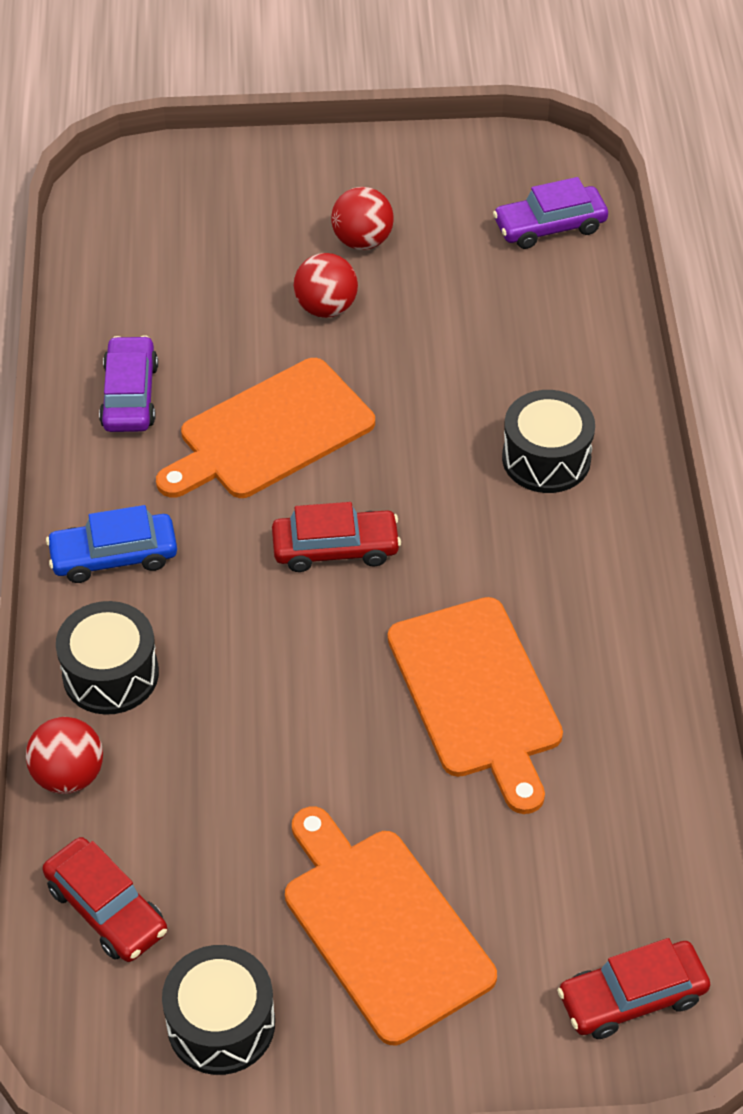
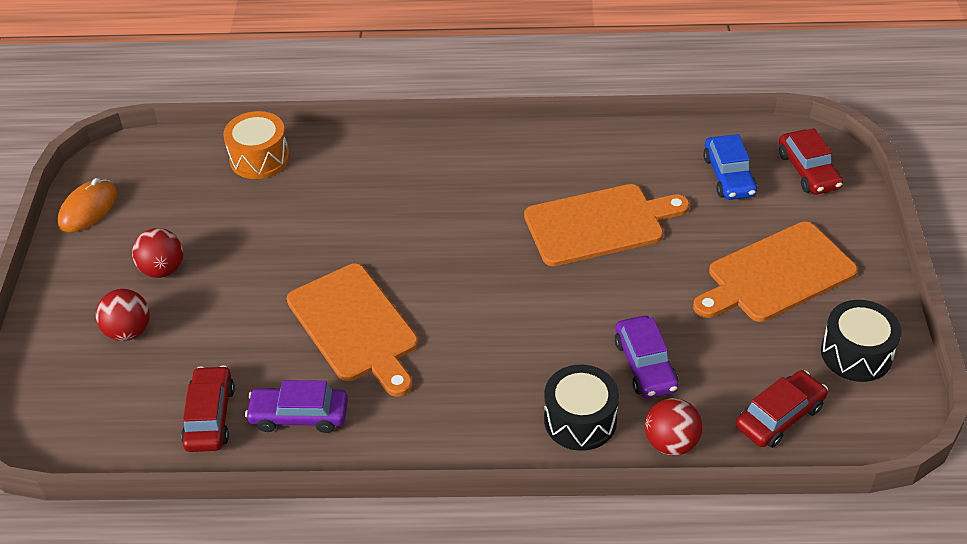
camera: 85 degrees left, 5 degrees down
blue car [46,505,177,583] -> blue car moved to [703,134,757,200]
red car [272,502,401,572] -> red car moved to [181,365,235,452]
red ball [294,253,358,318] -> red ball moved to [96,289,150,341]
purple car [493,177,608,249] -> purple car moved to [615,316,679,398]
black drum [502,390,595,493] -> none
none -> orange mouse [58,178,117,232]
none -> orange drum [223,111,290,179]

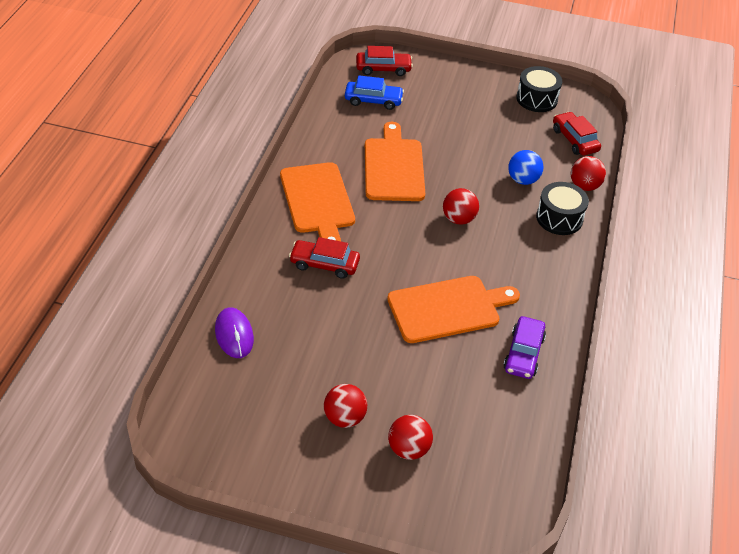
camera: 80 degrees left, 0 degrees up
orange mouse [58,178,117,232] -> none
red car [181,365,235,452] -> red car moved to [289,237,360,279]
orange drum [223,111,290,179] -> purple mouse [215,307,254,358]
purple car [615,316,679,398] -> blue ball [508,150,543,185]
orange cutting board [693,222,858,322] -> orange cutting board moved to [280,162,355,241]
none -> red ball [443,188,479,225]

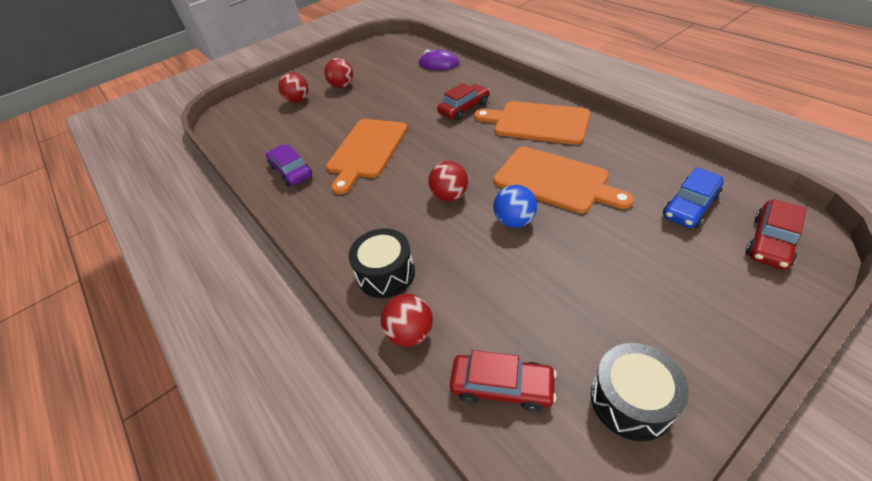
camera: 135 degrees right, 0 degrees up
blue ball [508,150,543,185] -> blue ball moved to [493,185,537,228]

